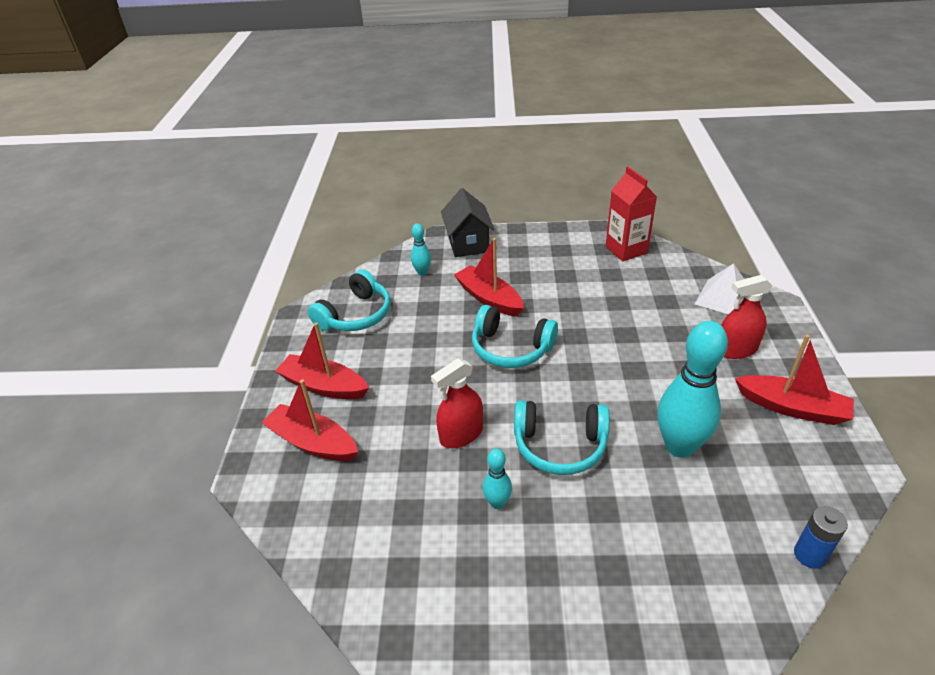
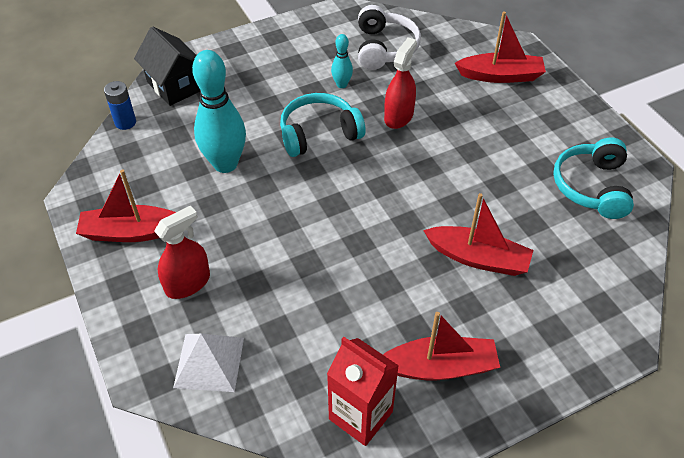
camera: 150 degrees right, 10 degrees up
red boat [275,322,369,399] -> red boat moved to [383,312,500,380]
turquoise bowling pin [411,223,431,276] -> none
black house [441,188,495,257] -> black house moved to [134,26,200,106]
turquoise headphones [472,305,558,368] -> none
none -> white headphones [358,5,421,70]

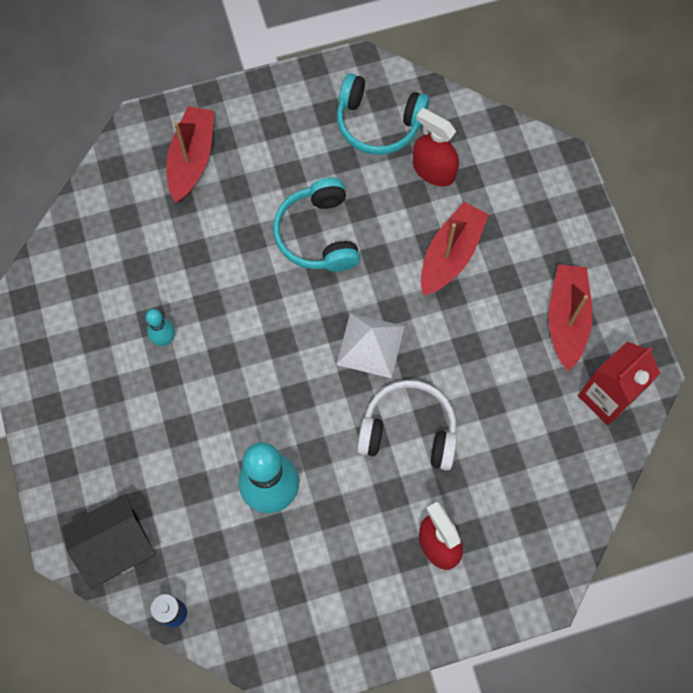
camera: 80 degrees left, 20 degrees up
red boat [76,170,176,242] -> none
white pyramid [173,334,244,392] -> white pyramid moved to [336,313,405,378]
turquoise headphones [280,93,365,157] -> turquoise headphones moved to [273,178,360,272]
white headphones [358,5,421,70] -> white headphones moved to [357,380,457,471]
red spray bottle [384,38,417,129] -> red spray bottle moved to [413,108,459,186]

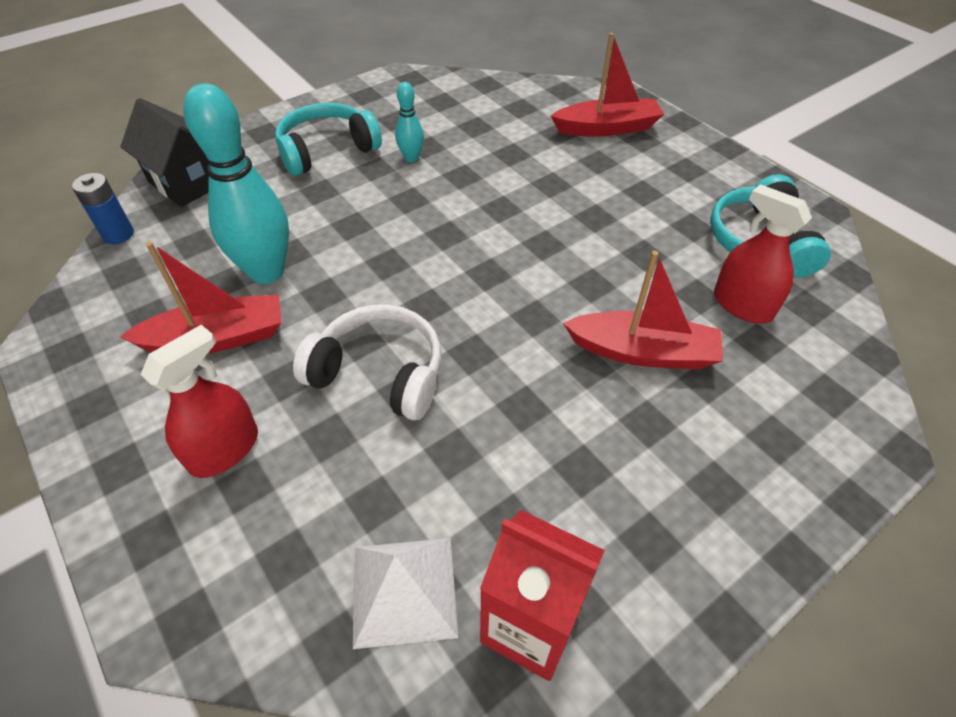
camera: 70 degrees right, 20 degrees down
turquoise headphones [273,178,360,272] -> turquoise headphones moved to [275,103,382,176]
white pyramid [336,313,405,378] -> white pyramid moved to [353,538,458,649]
white headphones [357,380,457,471] -> white headphones turned 60 degrees counterclockwise [293,304,441,420]
red spray bottle [413,108,459,186] -> red spray bottle turned 60 degrees counterclockwise [714,184,812,323]
red boat [548,265,592,371] -> red boat moved to [120,242,281,353]

